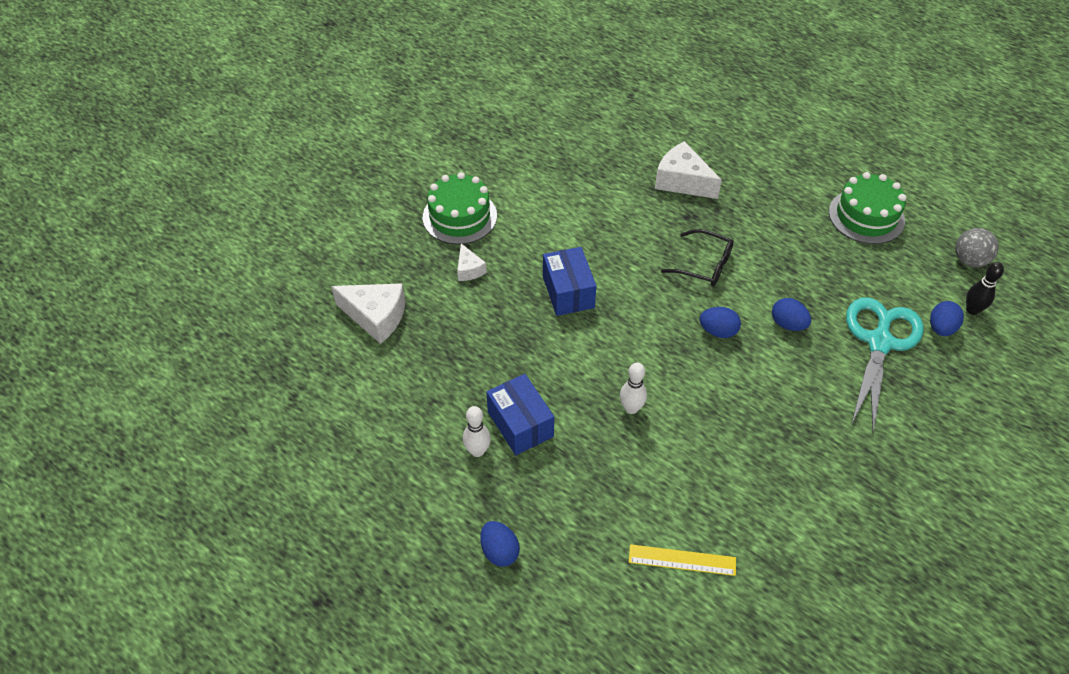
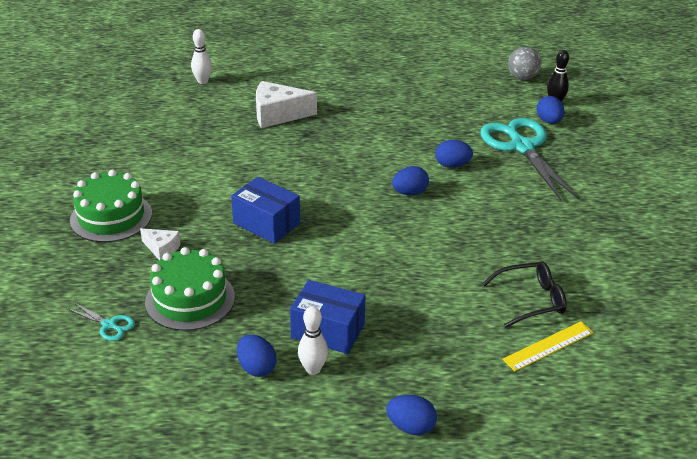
camera: 40 degrees left, 15 degrees down
white cheese [331,283,405,344] -> turquoise scissors [66,302,135,341]
white bowling pin [620,362,647,414] -> white bowling pin moved to [191,29,212,84]
black glasses [661,229,734,286] -> black glasses moved to [482,261,567,328]
green cake [829,172,907,244] -> green cake moved to [145,247,235,331]
none -> blue egg [237,334,276,377]

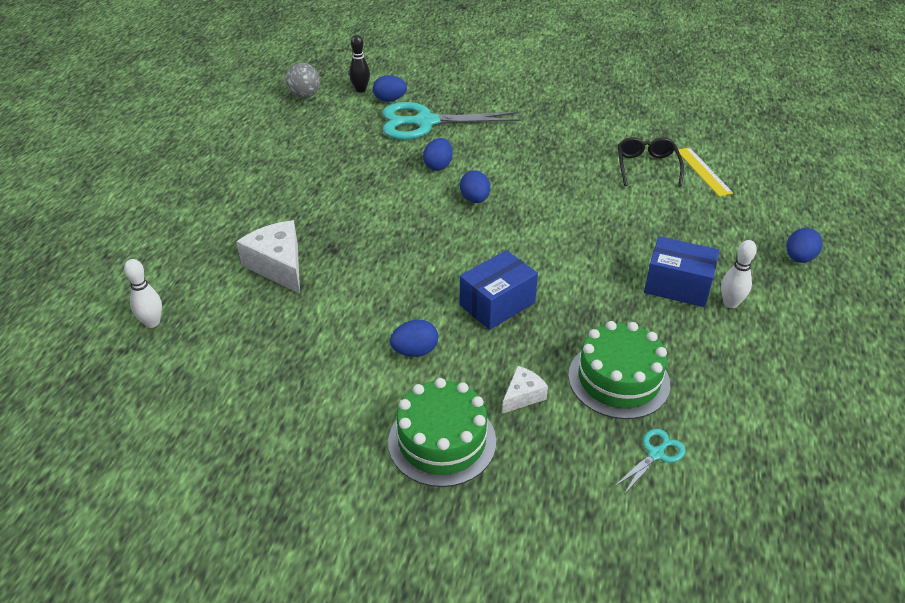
camera: 75 degrees left, 5 degrees up
blue egg [237,334,276,377] -> blue egg moved to [390,320,438,357]
white cheese [256,81,317,128] -> white cheese turned 135 degrees clockwise [236,220,300,294]
blue box [290,280,366,354] -> blue box turned 75 degrees clockwise [644,236,719,307]

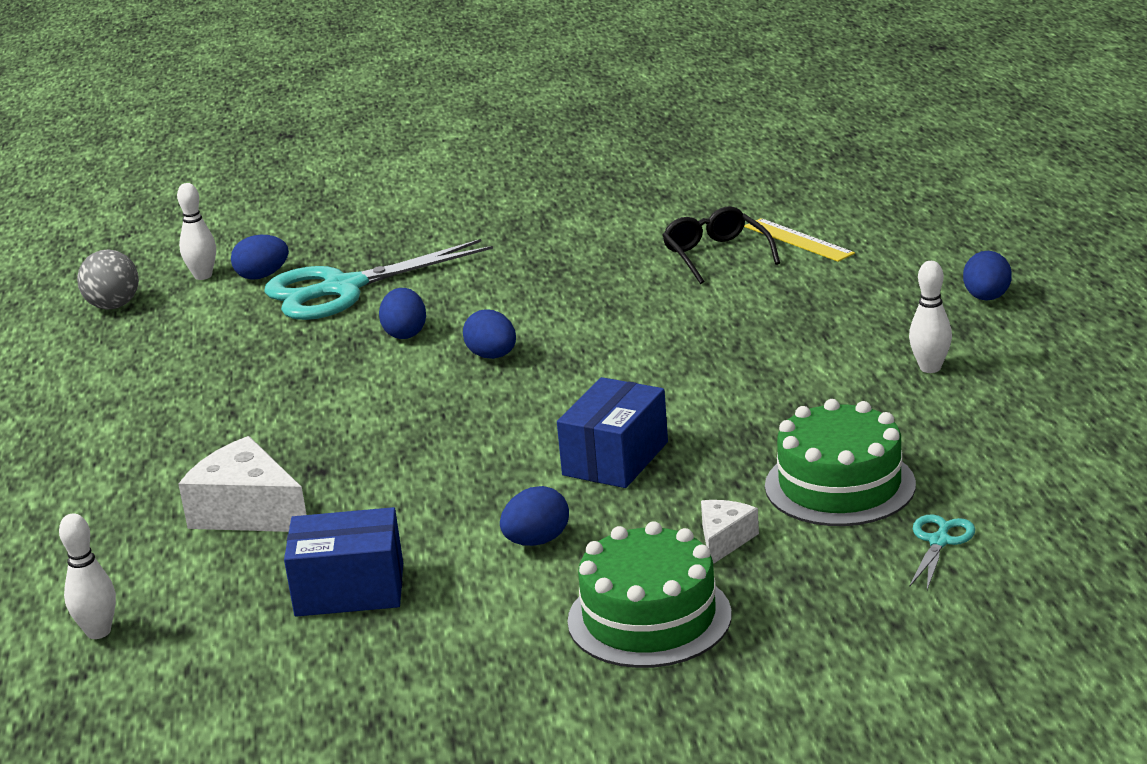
camera: 20 degrees left, 15 degrees down
black bowling pin [349,35,370,93] -> white bowling pin [177,183,216,280]
blue box [644,236,719,307] -> blue box moved to [284,507,403,617]

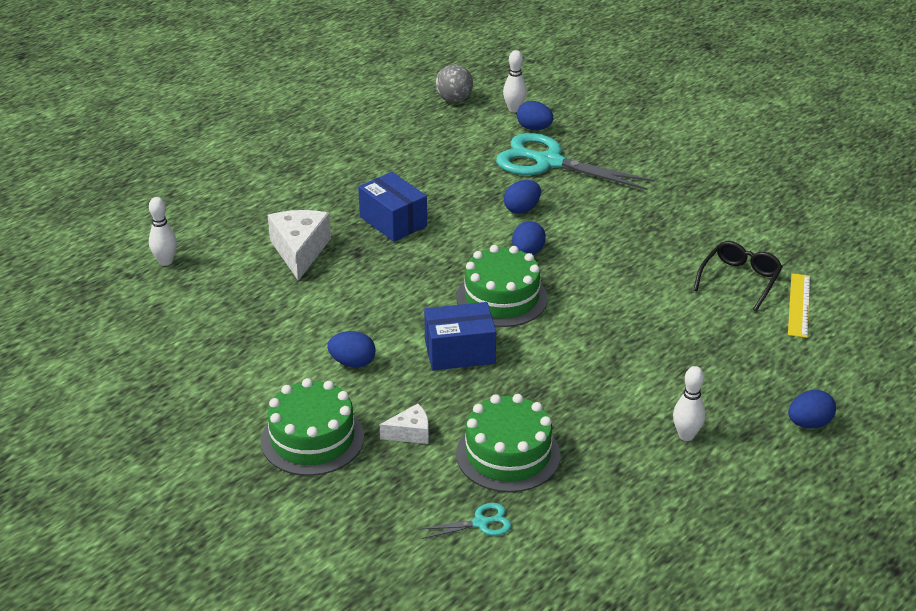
camera: 50 degrees right, 10 degrees up
blue box [284,507,403,617] -> blue box moved to [358,172,427,242]
none -> green cake [456,245,548,327]

